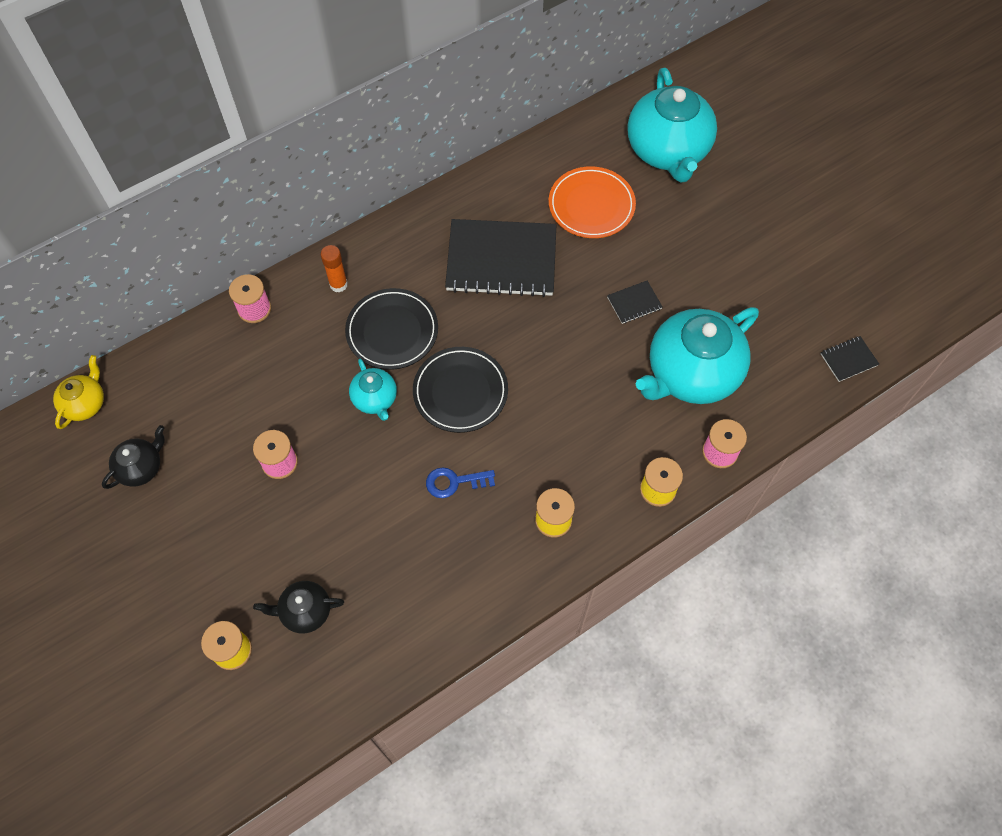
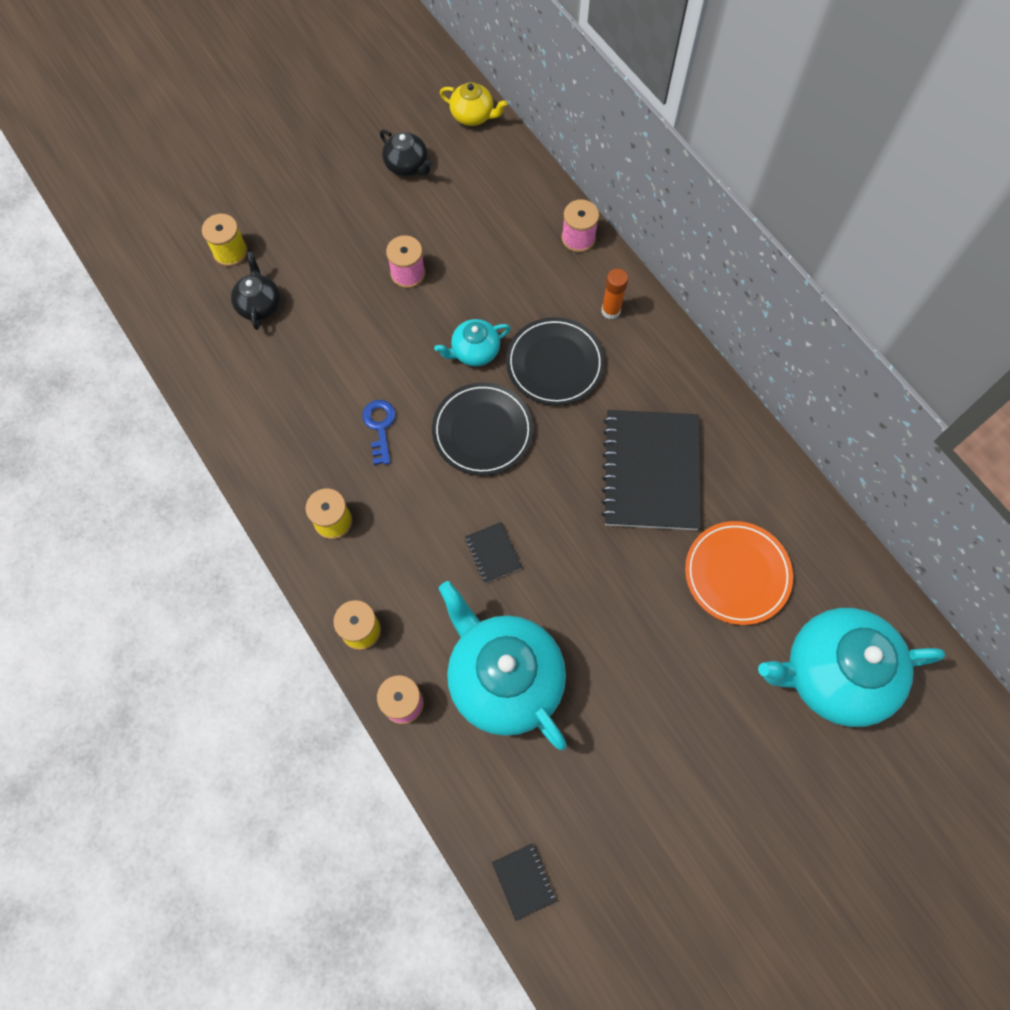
camera: 90 degrees right, 5 degrees up
black notebook [607,281,663,324] -> black notebook moved to [465,522,522,583]

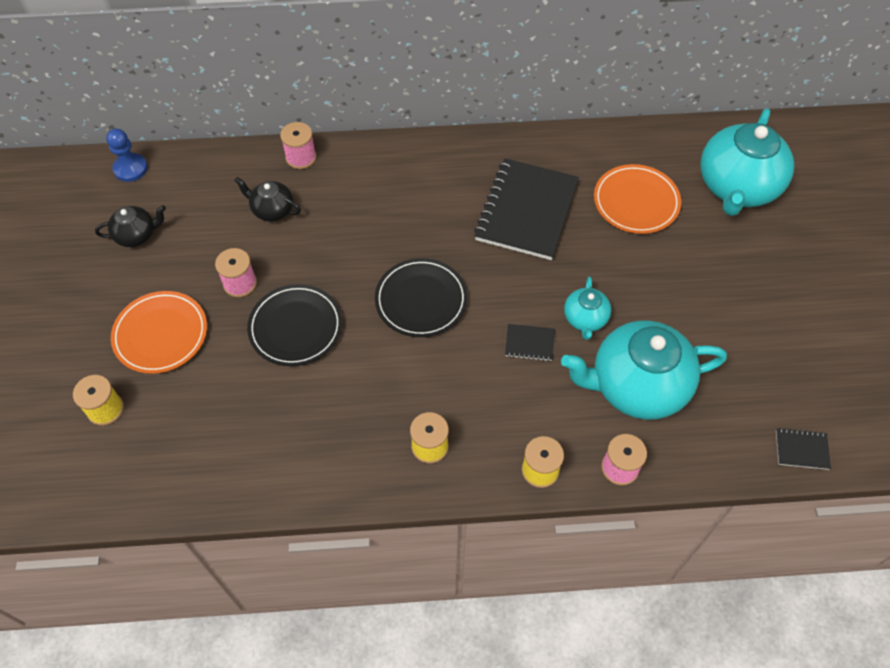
camera: 60 degrees left, 10 degrees down
black teapot [231,252,280,330] -> black teapot moved to [234,177,301,221]
blue key [362,400,396,465] -> none
turquoise teapot [434,319,511,366] -> turquoise teapot moved to [564,277,611,340]
yellow teapot [440,82,508,126] -> blue pawn [106,129,148,182]
black plate [506,317,605,406] -> black plate moved to [247,284,342,366]
black notebook [601,410,701,530] -> black notebook turned 75 degrees clockwise [474,158,579,260]
orange glue stick [602,268,628,319] -> none
none -> orange plate [111,291,207,374]

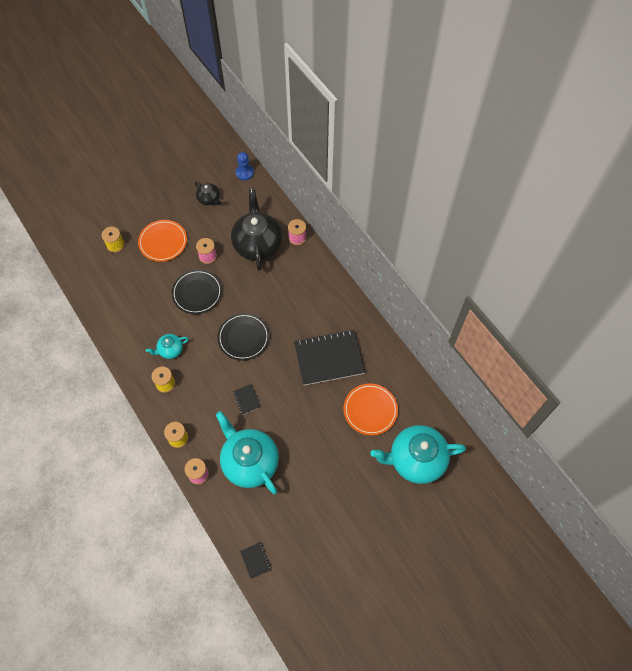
camera: 60 degrees right, 5 degrees up
black teapot [234,177,301,221] -> black teapot [231,189,282,271], size x2.08
turquoise teapot [564,277,611,340] -> turquoise teapot moved to [146,334,189,359]

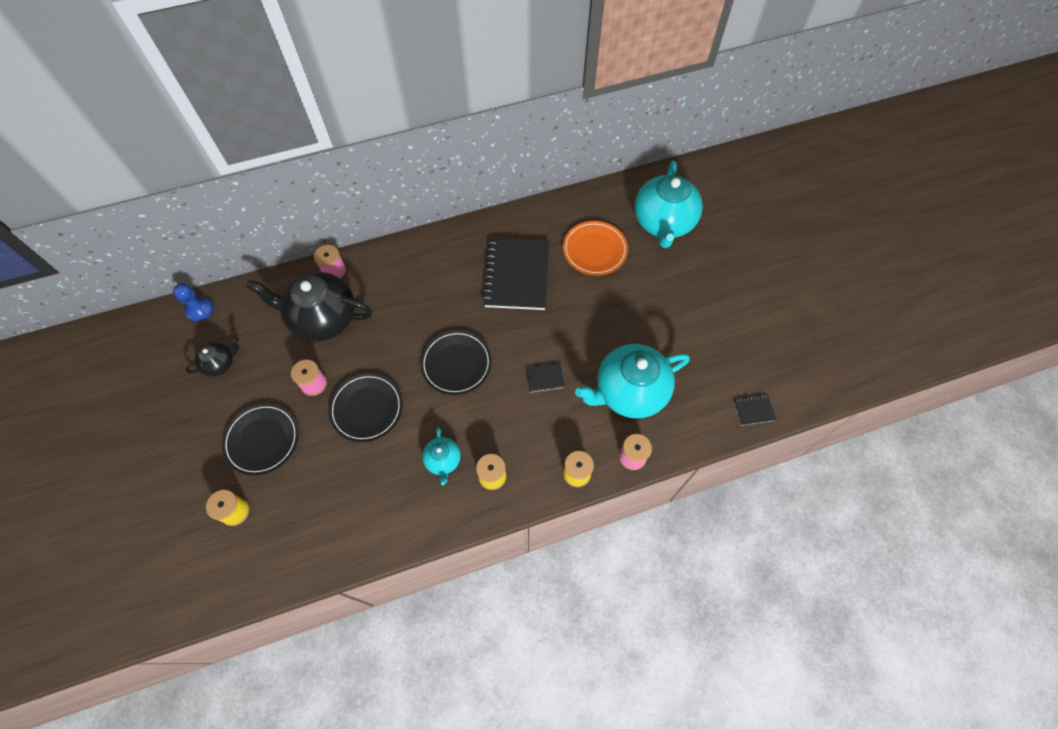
camera: 75 degrees left, 0 degrees up
orange plate [138,220,187,262] -> black plate [222,403,299,476]

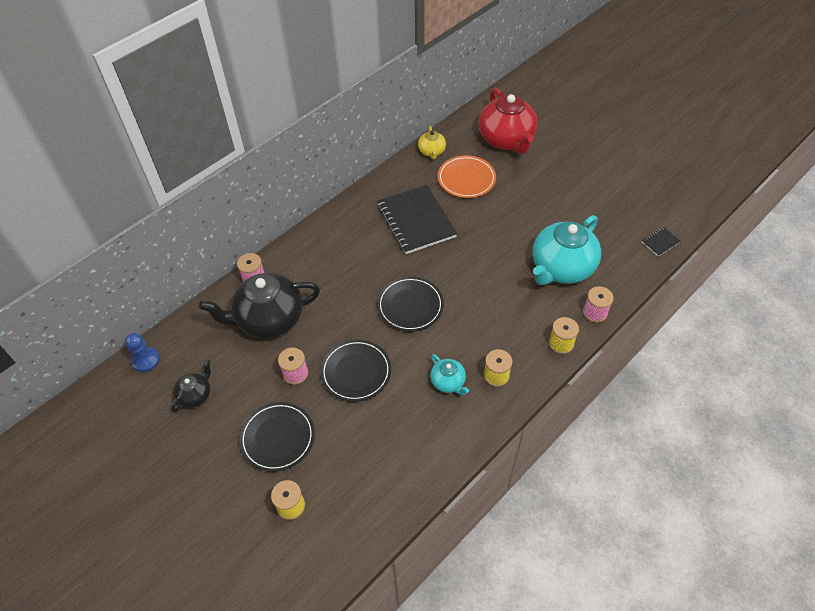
camera: 25 degrees left, 10 degrees down
black notebook [526,363,565,393] -> none
turquoise teapot [634,161,703,248] -> red teapot [479,88,538,154]
none -> yellow teapot [418,126,446,159]

